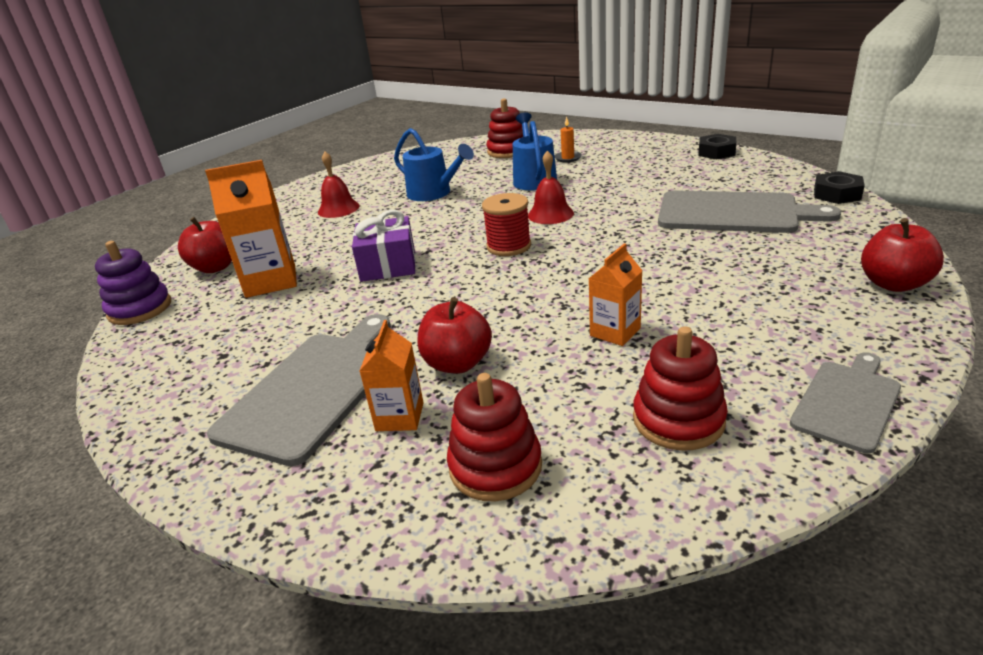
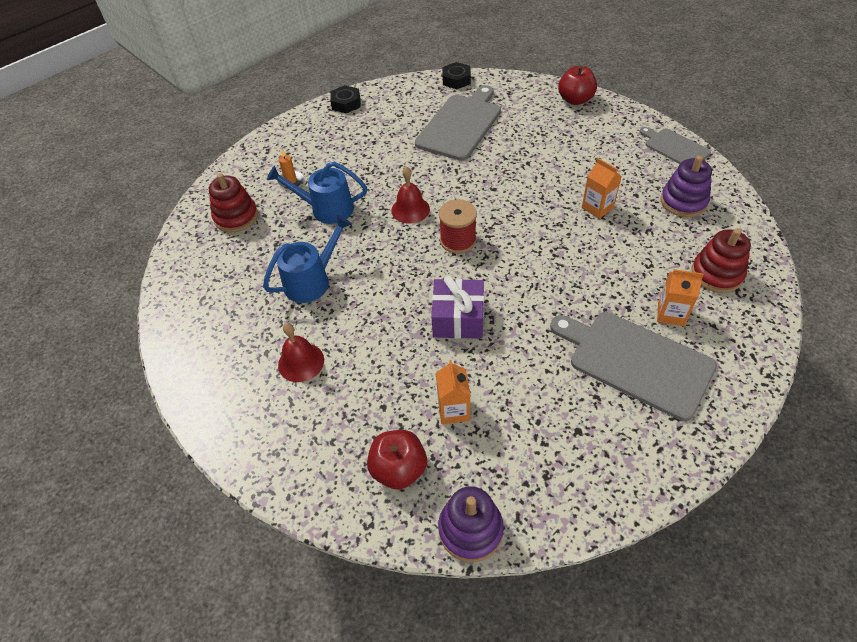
camera: 80 degrees left, 20 degrees up
orange carton [205,160,297,298] -> orange carton [436,360,470,424], size x0.60
red apple [418,297,492,374] -> none
red stacking toy [633,326,728,451] -> purple stacking toy [661,156,712,217]

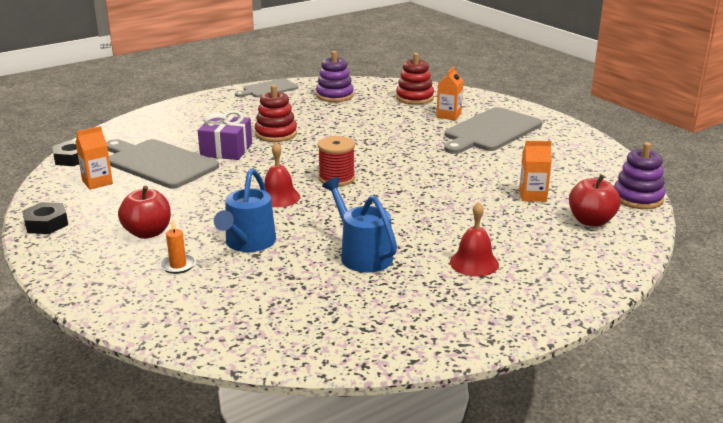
camera: 85 degrees left, 25 degrees down
red stacking toy [209,173,258,232] -> red stacking toy moved to [255,85,297,142]
purple gift [431,276,484,339] -> purple gift moved to [198,110,252,160]
red apple [558,65,597,105] -> red apple moved to [118,186,171,239]
orange carton [582,158,622,219] -> orange carton moved to [75,126,113,189]

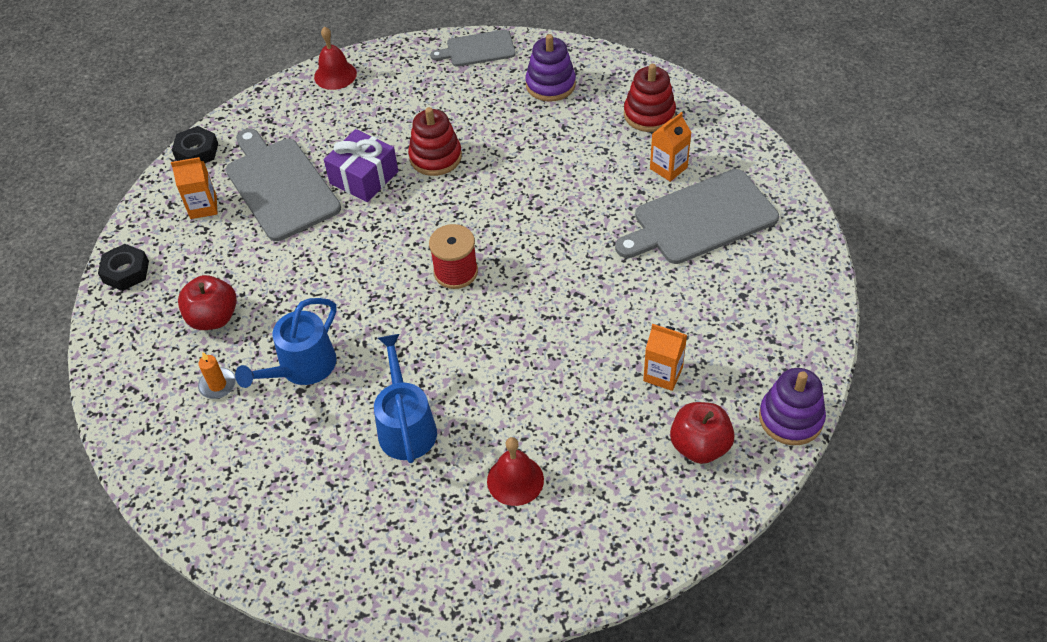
camera: 25 degrees right, 25 degrees up
red bell [264,142,300,207] -> red bell moved to [314,26,357,90]

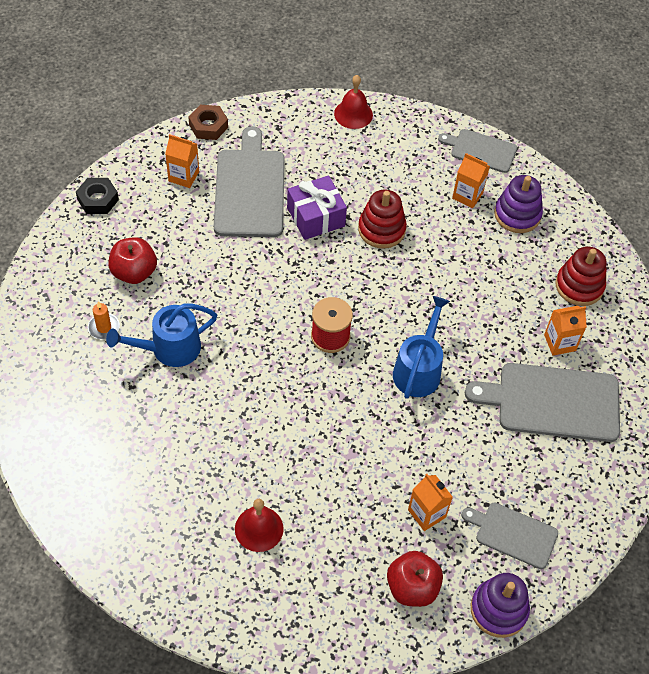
camera: 25 degrees right, 5 degrees up
black nut [172,126,218,163] -> brown nut [188,105,228,140]
blue watering can [374,334,437,463] -> blue watering can moved to [393,296,450,399]
none -> orange carton [452,153,490,208]
none -> grey cutting board [462,502,558,569]

